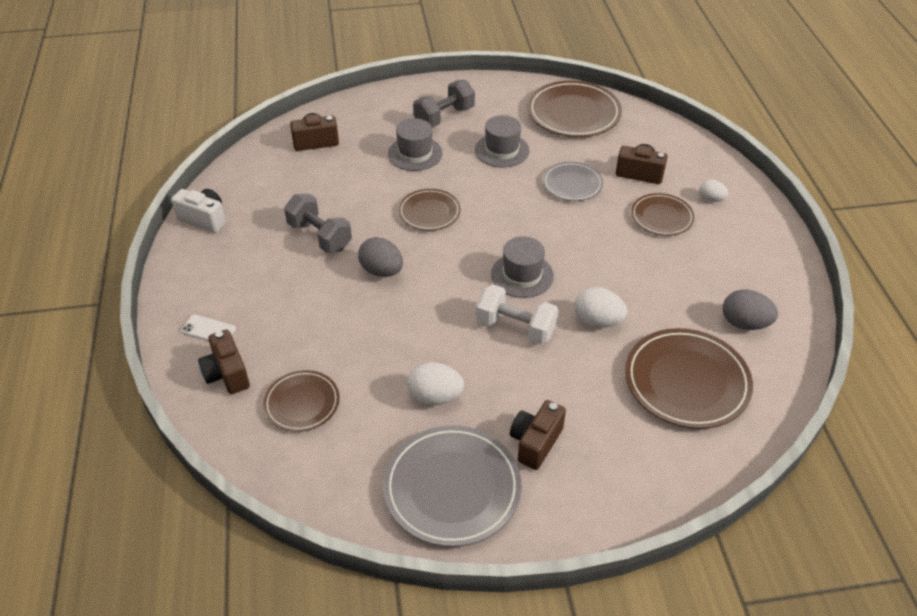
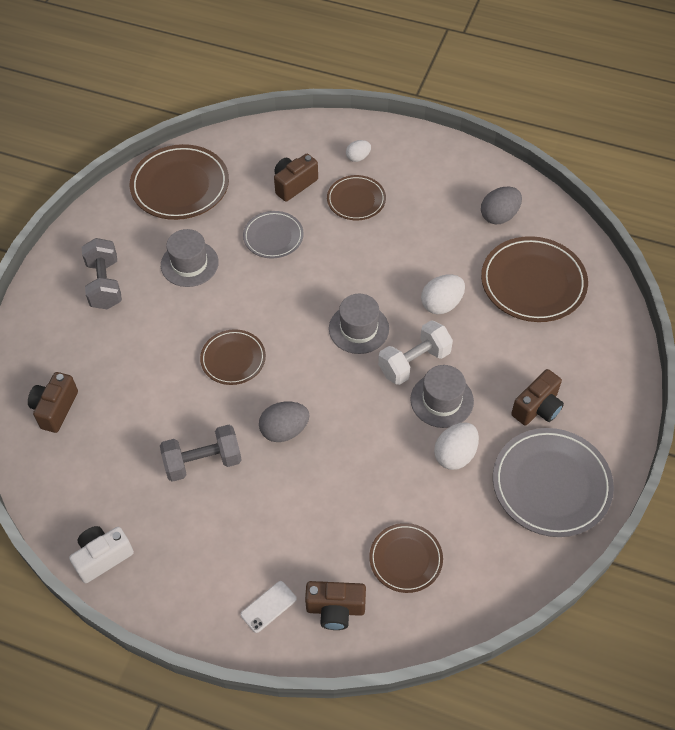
camera: 60 degrees left, 10 degrees up
grey hat [388,118,443,171] -> grey hat moved to [410,365,474,428]
brown camera [510,400,566,470] -> brown camera turned 105 degrees counterclockwise [511,369,564,425]

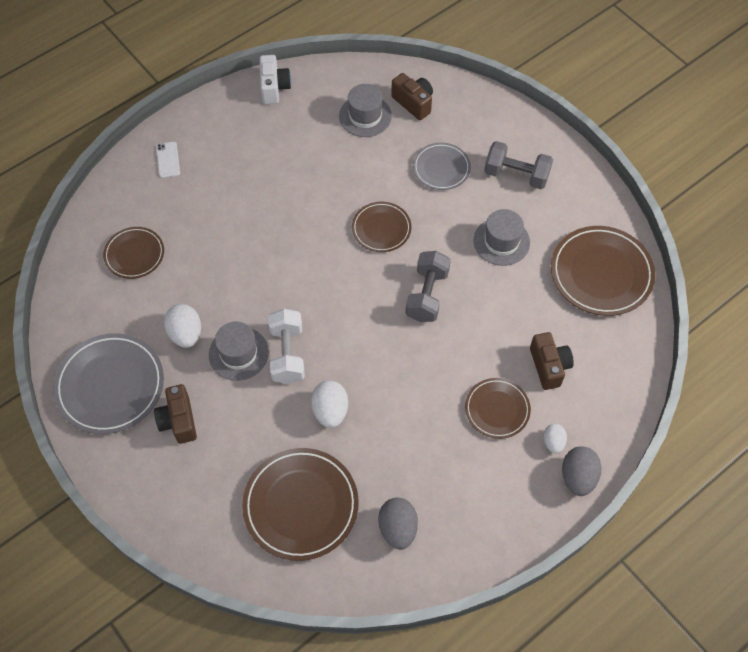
camera: 120 degrees right, 5 degrees up
grey dumbbell [160,425,242,482] -> grey dumbbell moved to [406,251,451,322]
grey plate [243,211,304,258] -> grey plate moved to [413,143,471,190]
grey egg [259,402,310,442] -> grey egg moved to [562,447,601,496]
brown camera [305,581,366,630] -> none
grey hat [329,294,389,354] -> grey hat moved to [339,84,392,137]

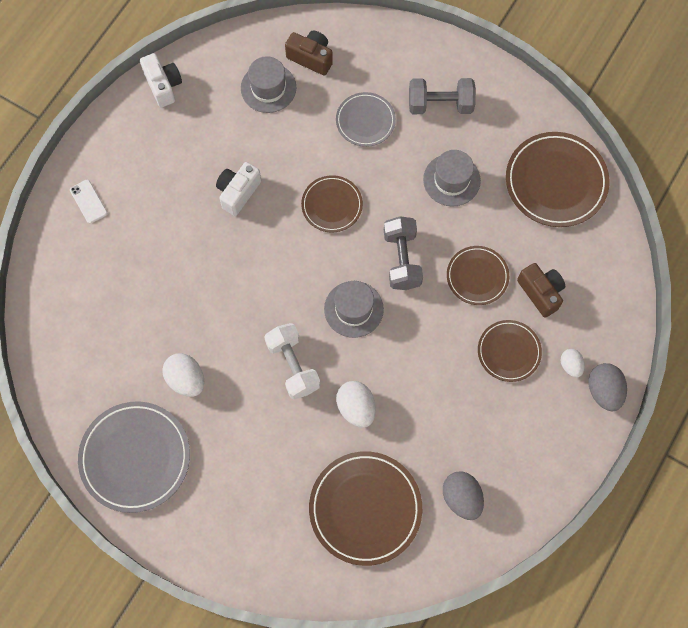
camera: 20 degrees left, 10 degrees up
brown plate [103,227,164,279] -> brown plate moved to [447,246,509,305]
brown camera [154,384,197,444] -> none
grey hat [209,321,269,381] -> grey hat moved to [324,281,384,338]
none -> white camera [216,162,261,216]

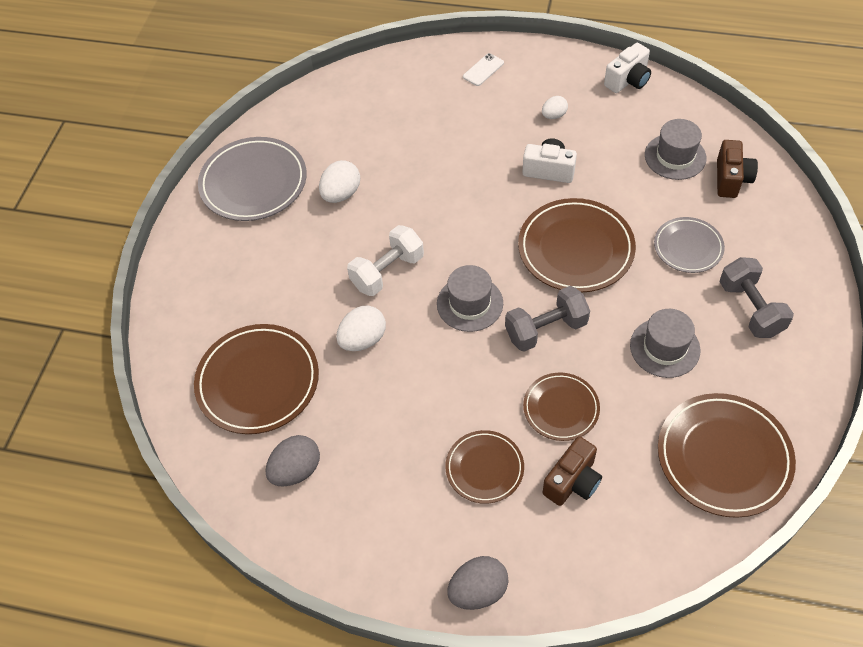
camera: 75 degrees right, 15 degrees down
brown plate [301,175,363,232] -> brown plate [518,198,636,292], size x1.69
white egg [561,349,585,378] -> white egg moved to [542,96,568,119]

